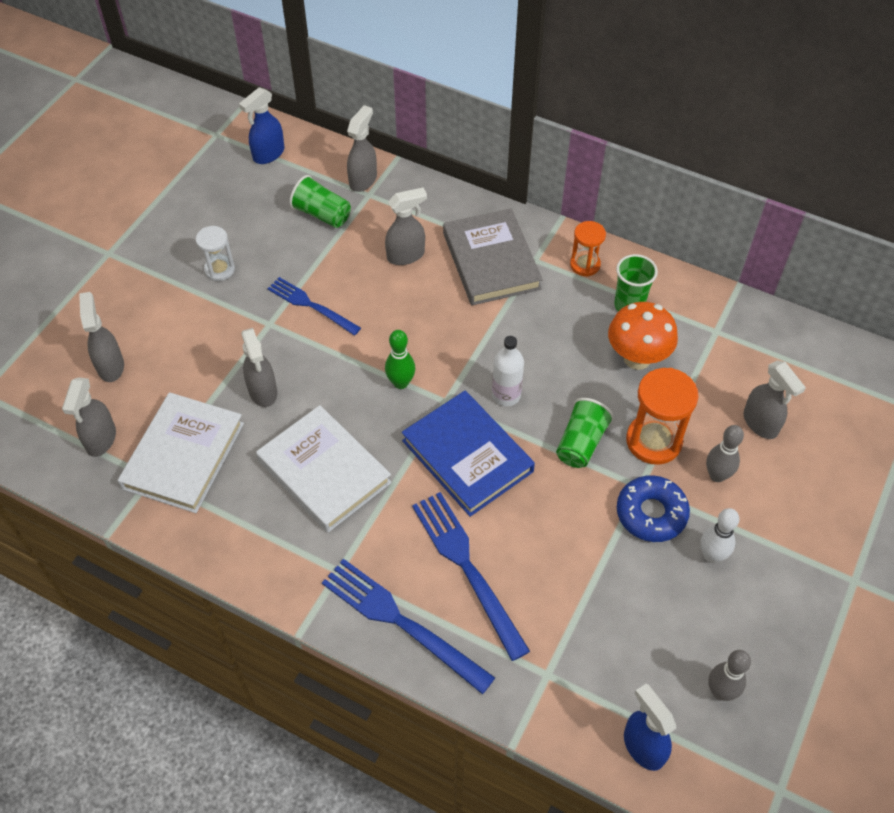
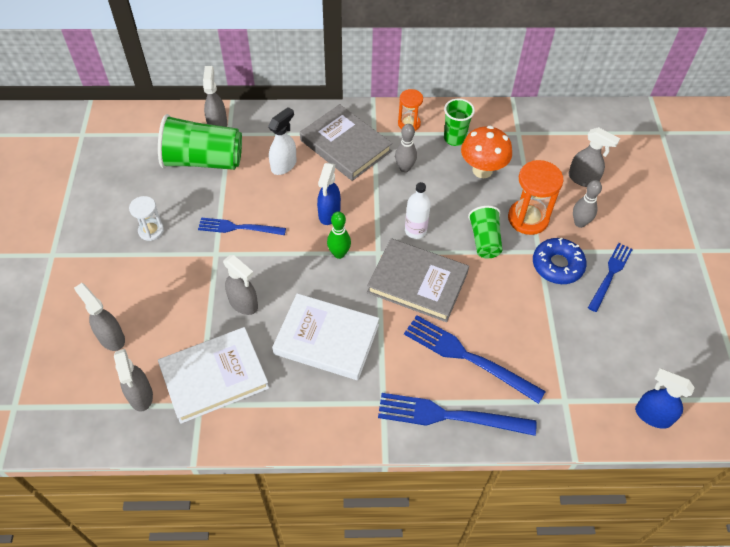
camera: 30 degrees left, 0 degrees up
white book [118,392,244,513] -> white book turned 75 degrees clockwise [158,327,269,424]
blue spray bottle [239,87,284,164] -> blue spray bottle moved to [317,163,341,225]
green cup [289,175,351,228] -> green cup [158,114,242,170], size x1.74
grey spray bottle [385,187,427,265] -> white spray bottle [268,107,297,175]
blue book [402,391,535,517] -> grey book [367,238,469,322]
white bowling pin [700,508,739,563] -> blue fork [588,243,633,312]
grey bowling pin [708,650,751,701] -> grey bowling pin moved to [395,124,417,172]

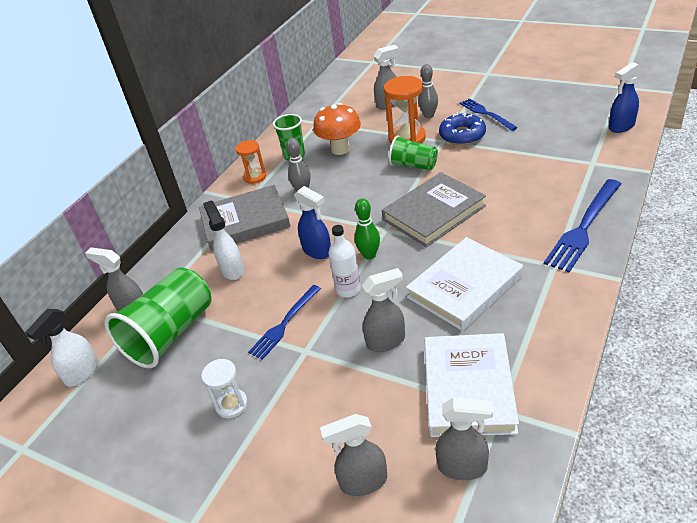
camera: 55 degrees left, 15 degrees down
blue fork [404,315,546,404] -> none
white bottle [405,182,431,239] -> white bottle moved to [328,225,361,297]
none -> white spray bottle [25,309,98,387]

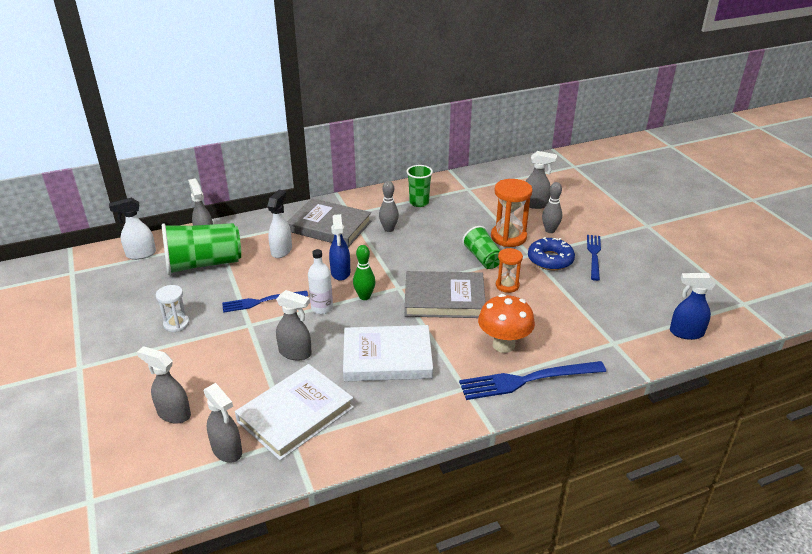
camera: 35 degrees right, 5 degrees down
orange hourglass [235,140,266,184] -> orange hourglass moved to [496,248,523,293]
orange mushroom [313,103,361,155] -> orange mushroom moved to [478,294,535,353]

